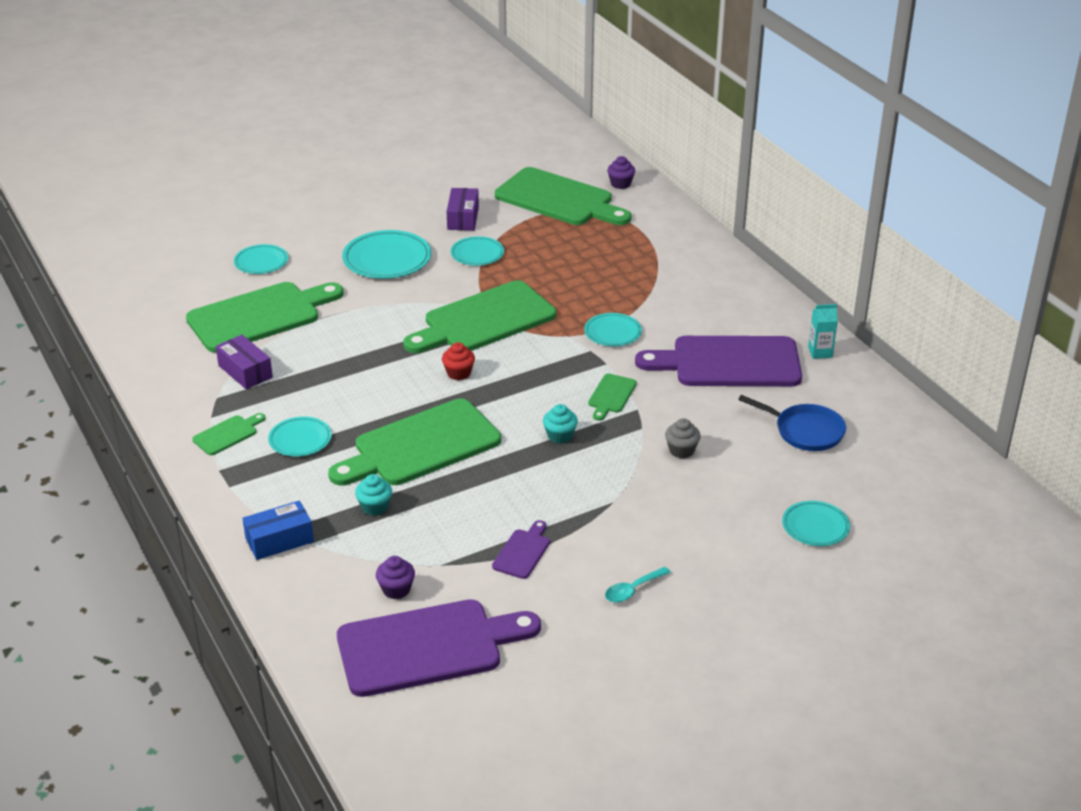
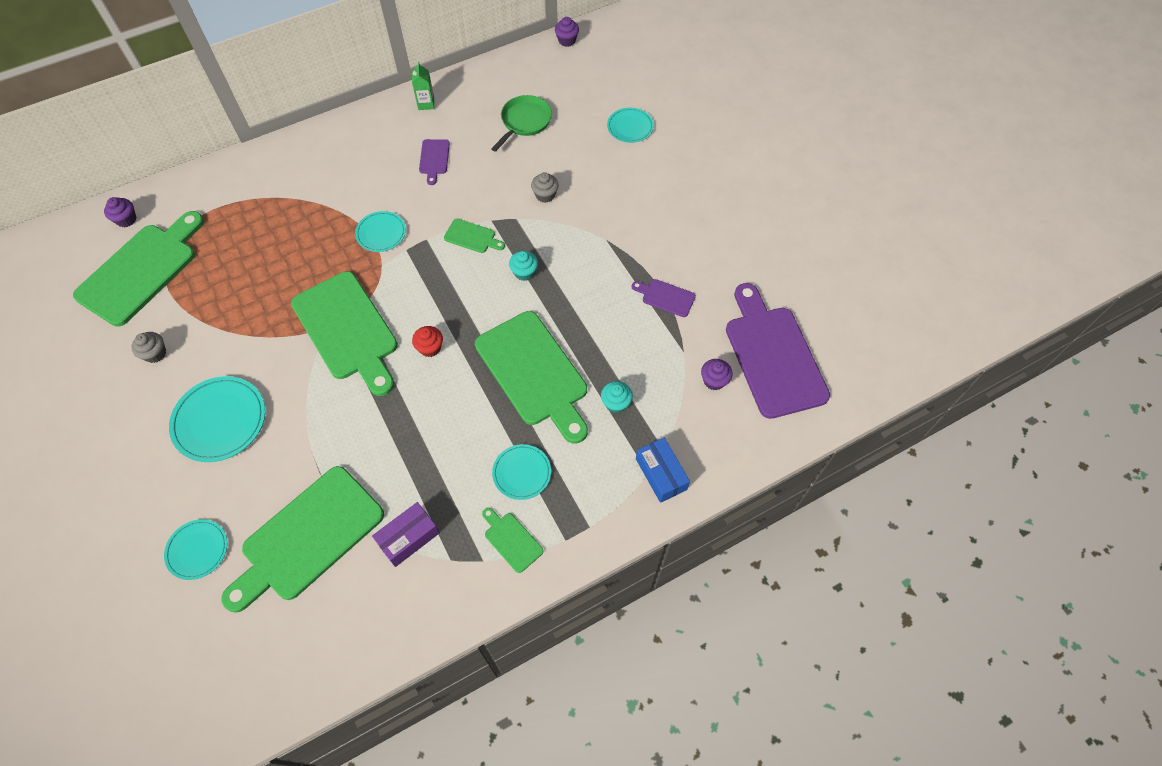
camera: 90 degrees left, 25 degrees up
green cutting board [186,282,344,352] -> green cutting board turned 105 degrees counterclockwise [221,466,384,613]
purple box [447,188,479,231] -> grey cupcake [131,332,166,363]
turquoise plate [451,236,504,266] -> none
turquoise spoon [605,567,671,603] -> none
purple cutting board [635,336,802,386] -> purple cutting board [419,139,450,185], size x0.44
blue pan [738,395,846,451] -> green pan [491,95,552,152]
turquoise carton [808,304,838,359] -> green carton [412,62,434,110]
none -> purple cupcake [555,17,579,47]

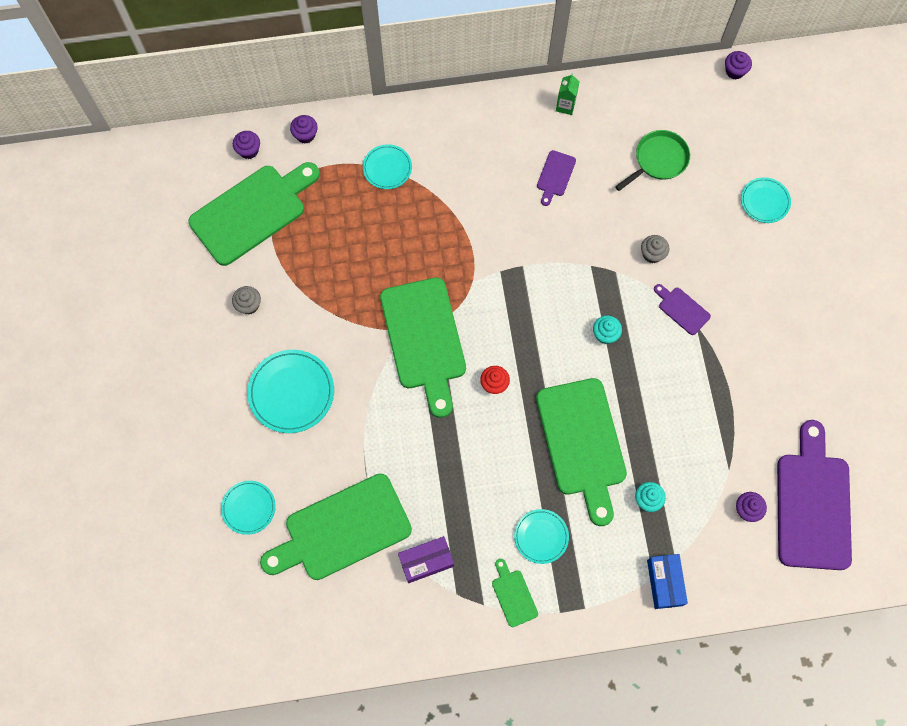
camera: 20 degrees right, 10 degrees up
turquoise plate [355,211,406,252] -> turquoise plate moved to [363,144,412,189]
green cutting board [444,219,505,253] -> none
purple cutting board [632,279,696,317] -> purple cutting board moved to [654,284,711,335]
none -> purple cupcake [290,115,318,143]

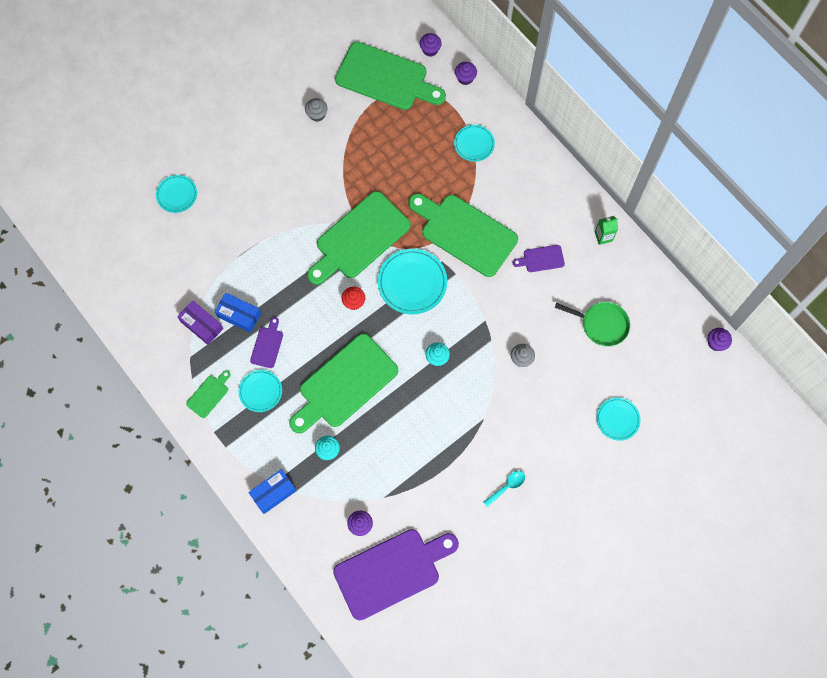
camera: 60 degrees right, 0 degrees up
turquoise plate [247,350,334,433] -> turquoise plate moved to [378,249,447,314]
green cutting board [260,474,412,580] -> green cutting board moved to [409,193,518,277]
purple cutting board [654,284,711,335] -> purple cutting board moved to [250,317,283,368]
none -> blue box [215,293,261,333]
none -> turquoise spoon [483,471,525,507]

